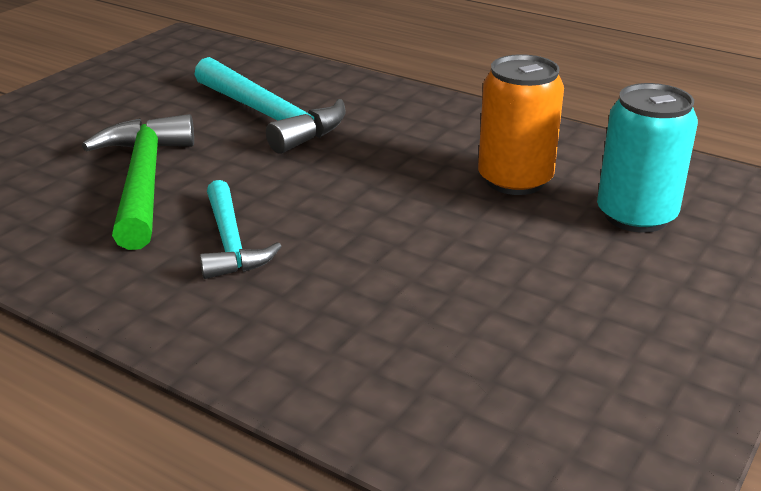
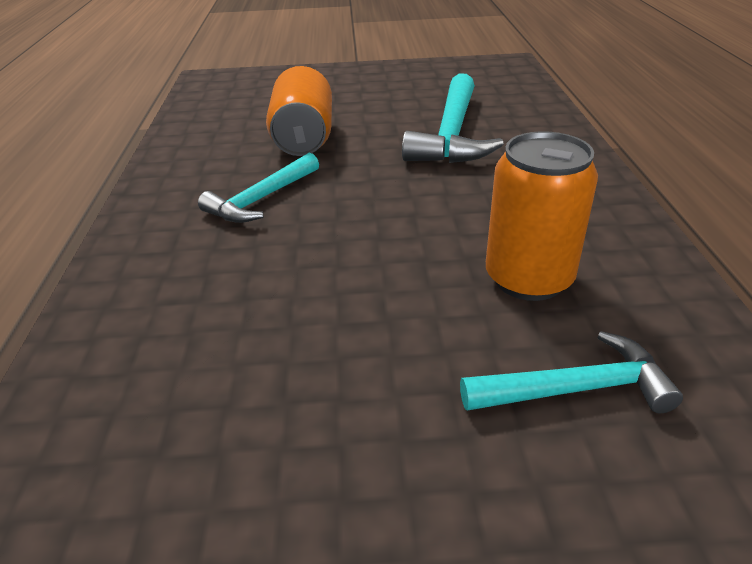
camera: 55 degrees right, 5 degrees up
green hammer [82,114,194,250] -> orange can [266,66,332,156]
turquoise can [597,83,698,233] -> turquoise hammer [460,331,683,413]

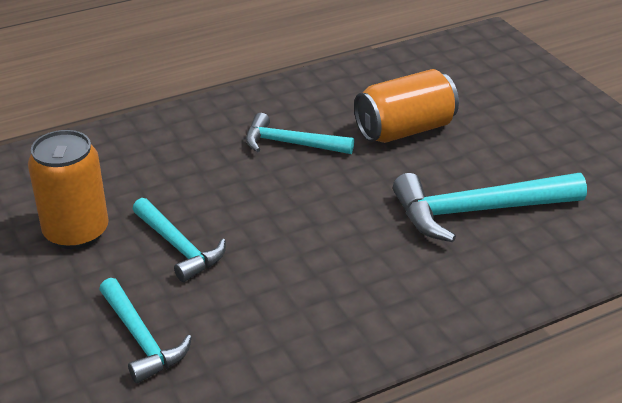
camera: 65 degrees right, 0 degrees up
orange can [486,131,598,301] -> orange can moved to [28,130,109,249]
none -> turquoise hammer [132,198,226,282]

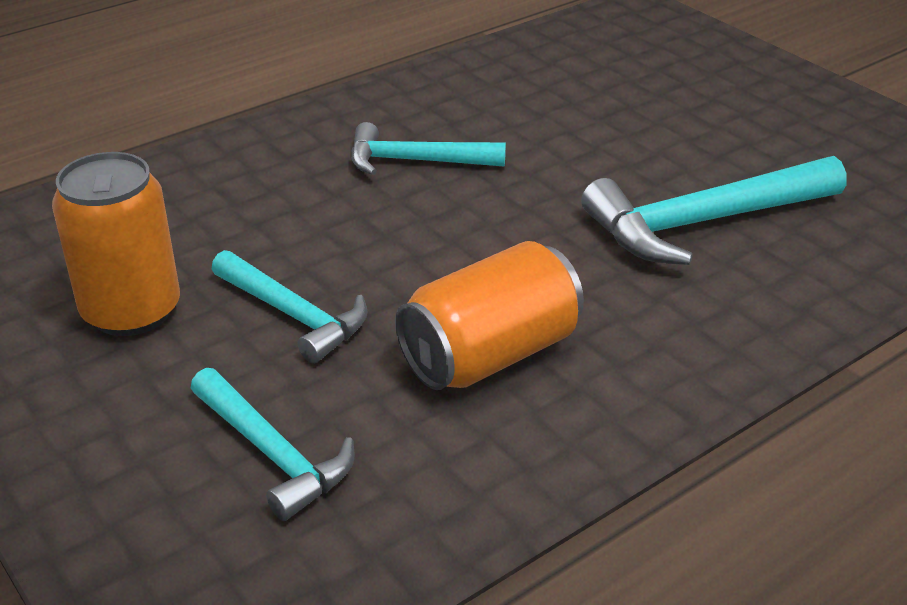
camera: 10 degrees left, 0 degrees up
orange can [354,69,459,143] -> orange can moved to [395,241,584,390]

